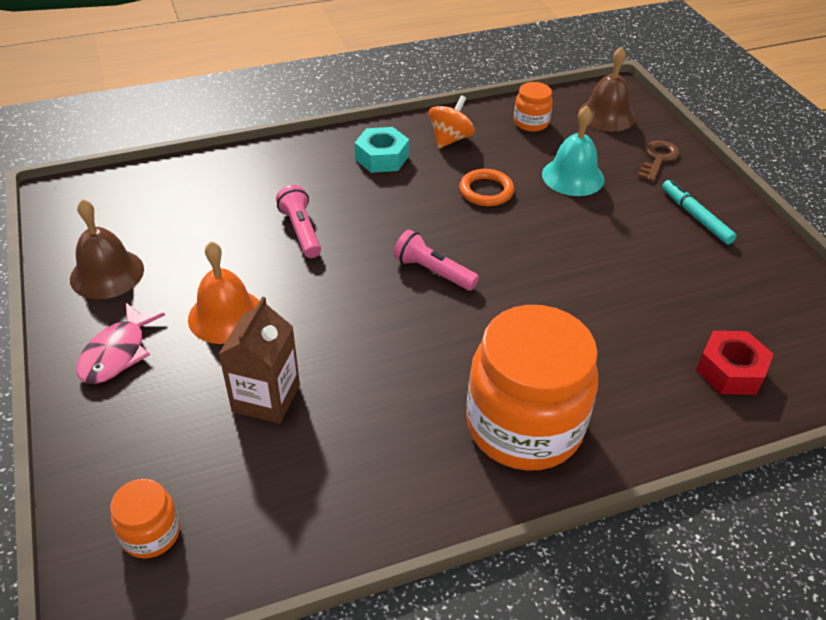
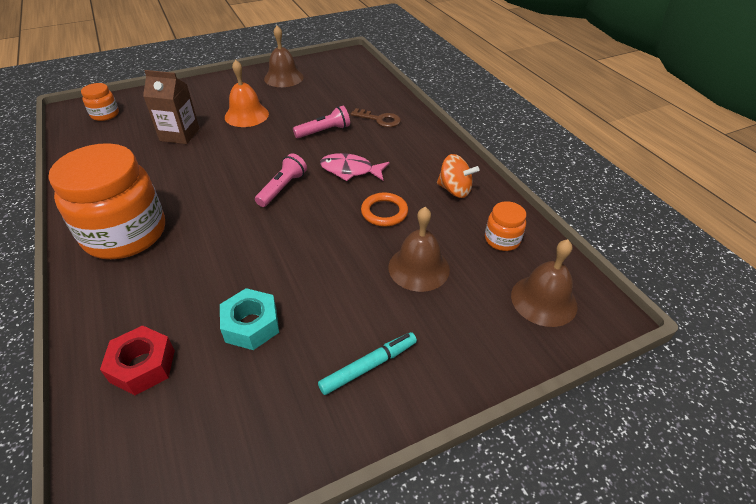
camera: 85 degrees right, 0 degrees up
pink fish [76,303,165,384] -> pink fish moved to [320,153,390,181]
turquoise nut [355,127,409,173] -> turquoise nut moved to [220,288,279,350]
turquoise bell [542,106,604,196] -> brown bell [388,207,450,292]
brown key [638,140,680,182] -> brown key moved to [351,108,401,127]

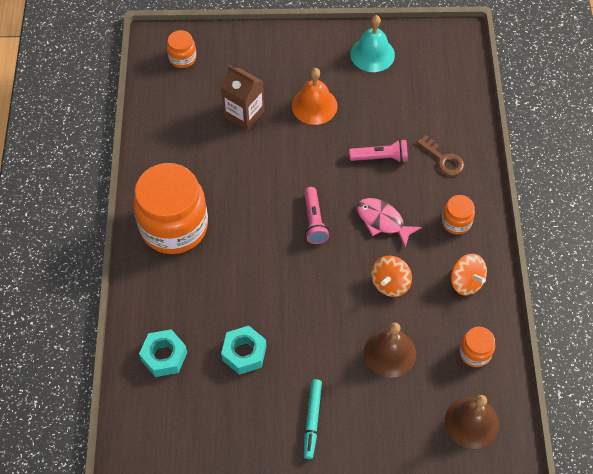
camera: 25 degrees right, 15 degrees up
red nut [100,325,175,395] -> turquoise nut [139,329,187,377]
pink flashlight [255,153,307,207] -> pink flashlight turned 120 degrees clockwise [304,187,329,244]
brown bell [264,26,304,87] -> turquoise bell [350,15,395,72]
turquoise marker [318,332,417,395] -> turquoise marker turned 105 degrees clockwise [304,379,322,459]
orange ring [361,193,408,226] -> orange spinning top [371,256,412,297]
none -> orange jar [442,195,475,234]

